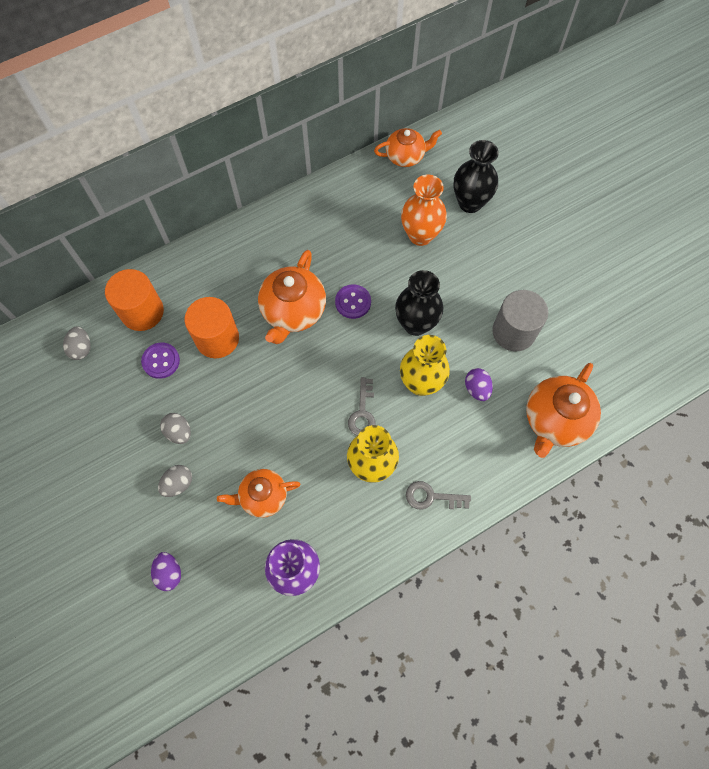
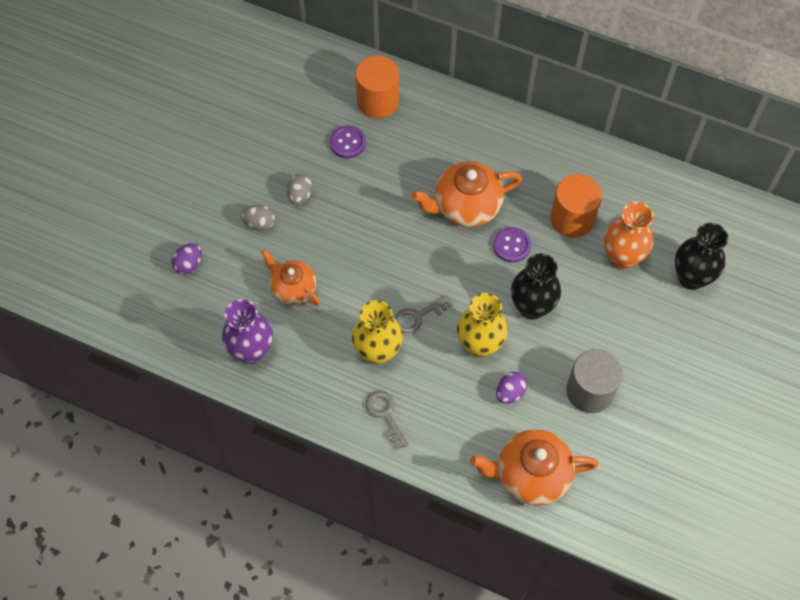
camera: 55 degrees right, 5 degrees down
grey egg [63,326,91,360] -> none
orange cylinder [185,297,239,358] -> orange cylinder moved to [550,174,602,238]
orange teapot [374,128,442,167] -> none

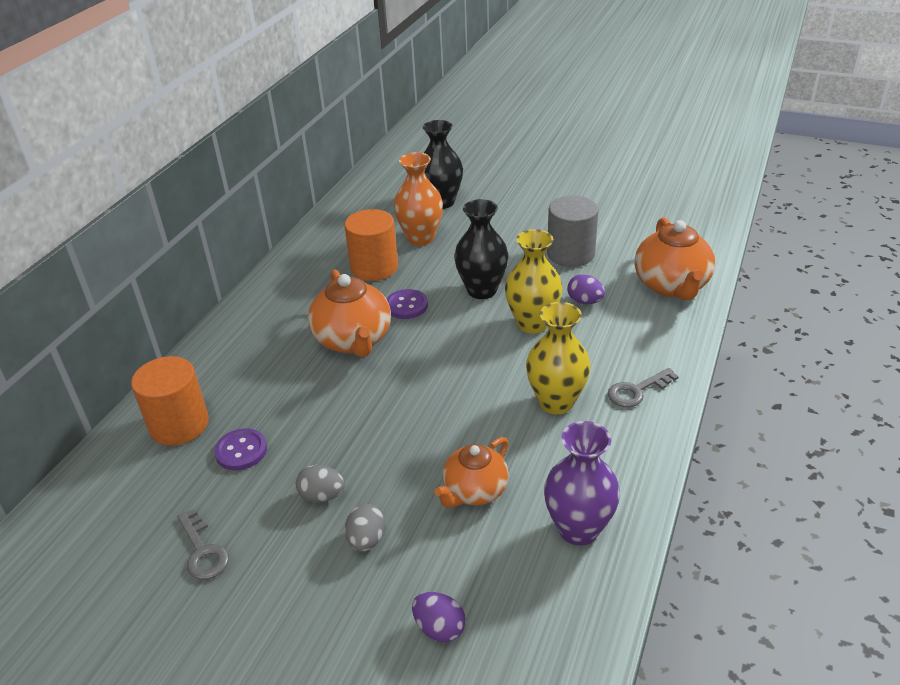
camera: 90 degrees left, 25 degrees down
grey key [395,295,453,334] -> grey key moved to [177,508,229,580]

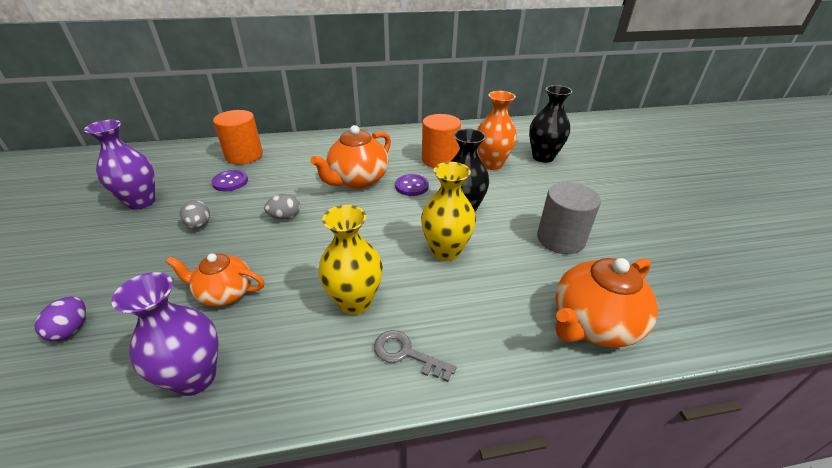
camera: 55 degrees right, 0 degrees up
grey key [177,508,229,580] -> purple vase [84,120,155,210]
grey egg [345,504,385,552] -> grey egg moved to [264,193,300,220]
purple egg [567,274,605,304] -> none

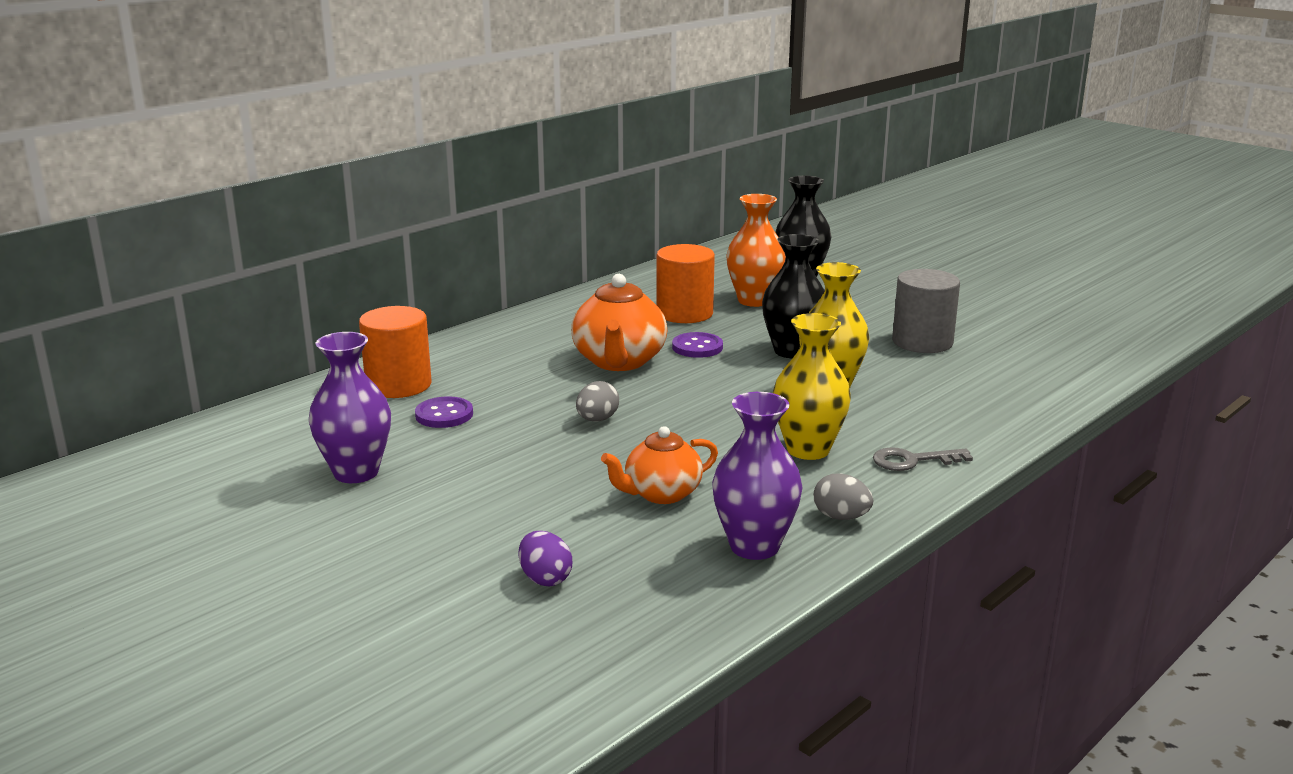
camera: 35 degrees left, 15 degrees down
grey egg [180,200,210,229] -> grey egg moved to [814,473,873,520]
orange teapot [555,258,658,347] -> none

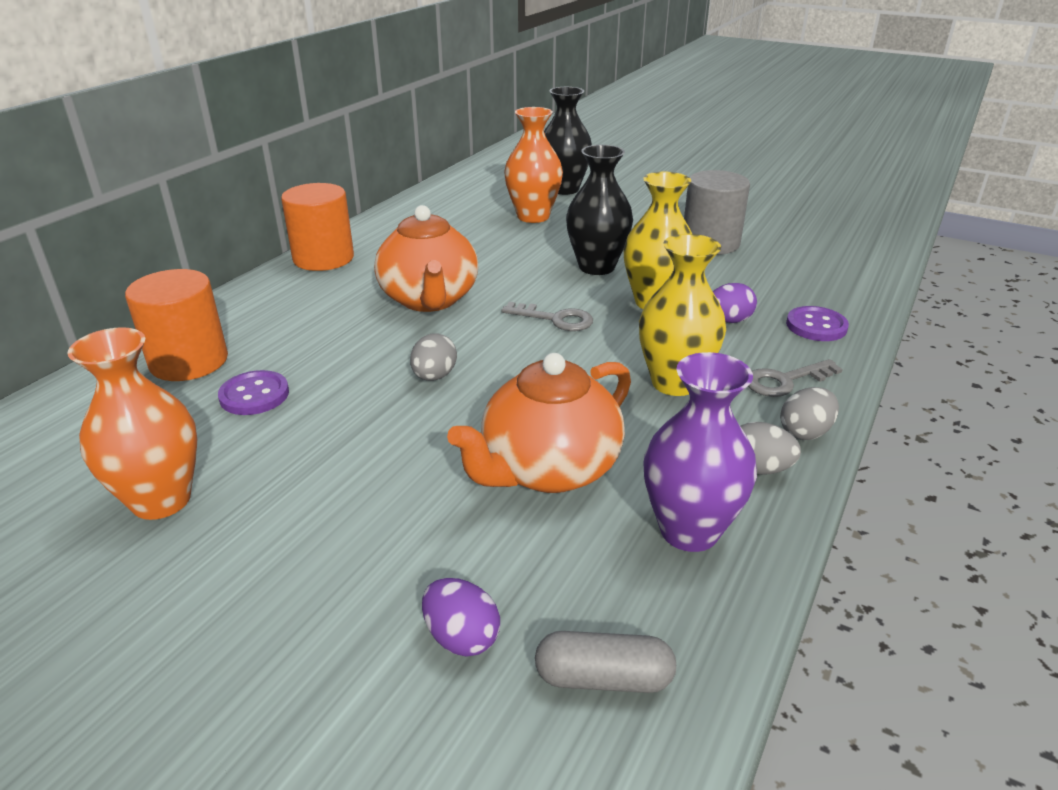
camera: 15 degrees left, 10 degrees up
purple vase [309,332,391,483] -> orange vase [67,327,197,520]
orange teapot [601,426,718,504] -> orange teapot [447,353,631,493], size x1.53
orange cylinder [656,244,715,323] -> orange cylinder moved to [281,183,354,271]
purple button [672,332,723,358] -> purple button moved to [786,306,849,341]
none -> grey key [501,302,593,331]
none -> grey capsule [535,631,676,693]
none -> purple egg [713,283,757,323]
none -> grey egg [780,387,839,440]

